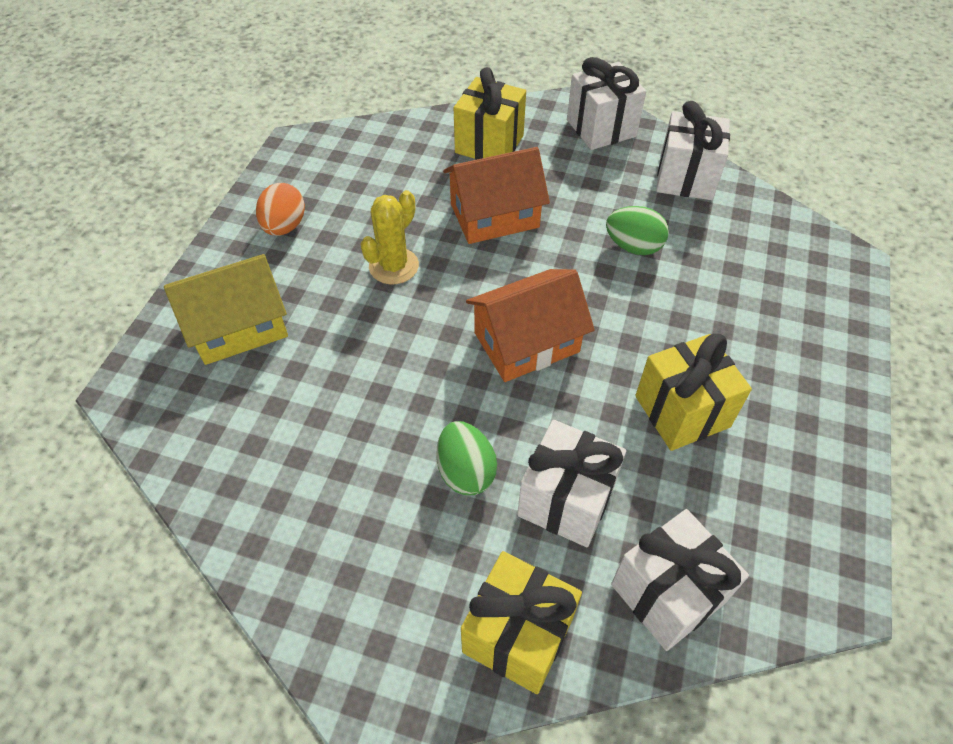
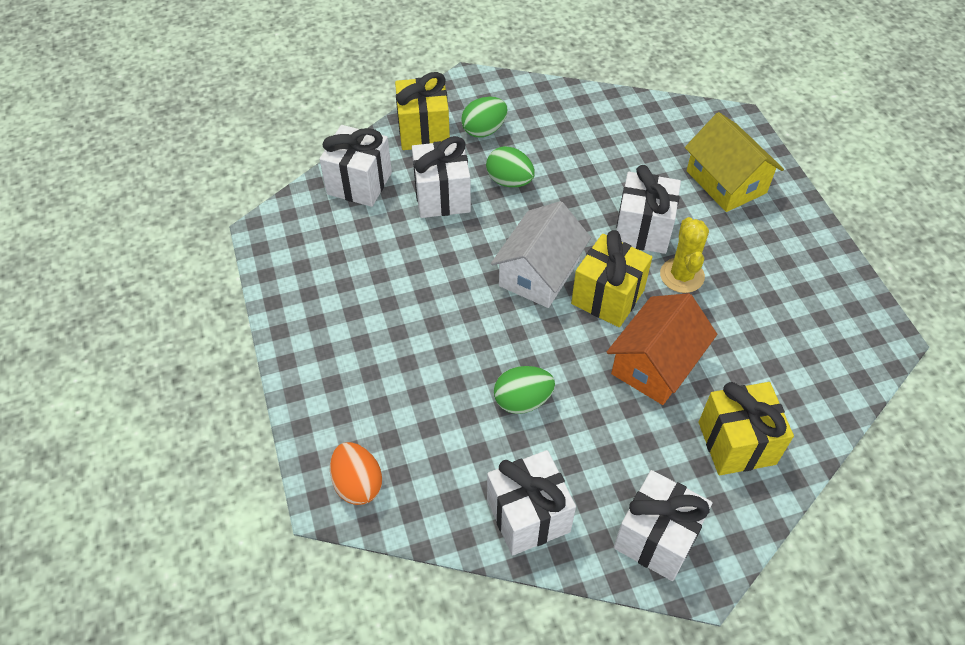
camera: 145 degrees right, 0 degrees up
yellow house [164,254,288,365] -> yellow house turned 60 degrees counterclockwise [685,112,784,212]
orange egg [256,183,305,236] -> orange egg moved to [330,442,382,505]
orange house [466,269,595,382] -> white house [491,201,591,308]
yellow gift [635,334,752,451] -> yellow gift moved to [571,230,652,327]
none -> green egg [461,97,508,137]
none -> white gift [616,165,681,254]

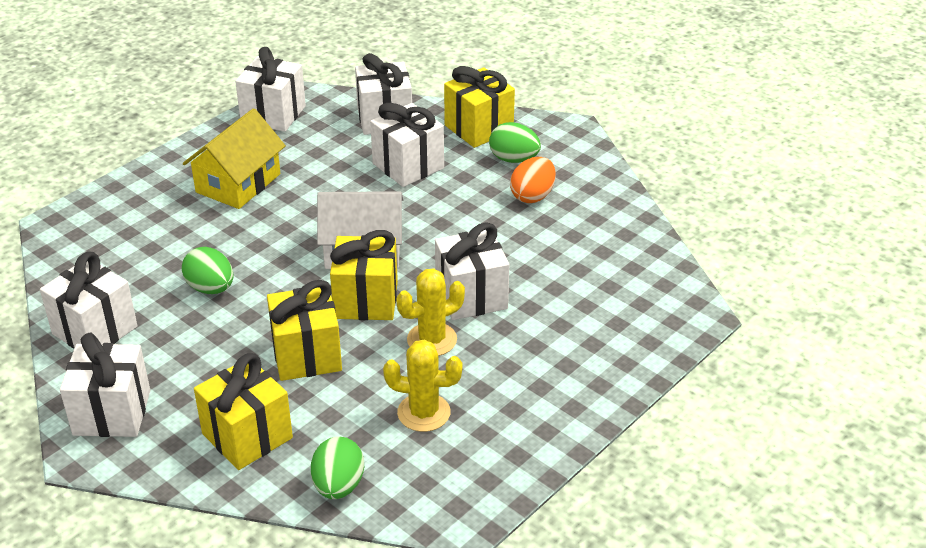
camera: 60 degrees right, 15 degrees down
orange egg [330,442,382,505] -> orange egg moved to [510,157,555,203]
green egg [486,146,535,187] -> green egg moved to [311,437,364,499]
orange house [607,293,717,405] -> yellow gift [267,280,342,381]
yellow house [685,112,784,212] -> yellow house moved to [183,108,286,209]
none -> white gift [235,47,306,132]
none -> yellow cactus [383,340,463,432]

